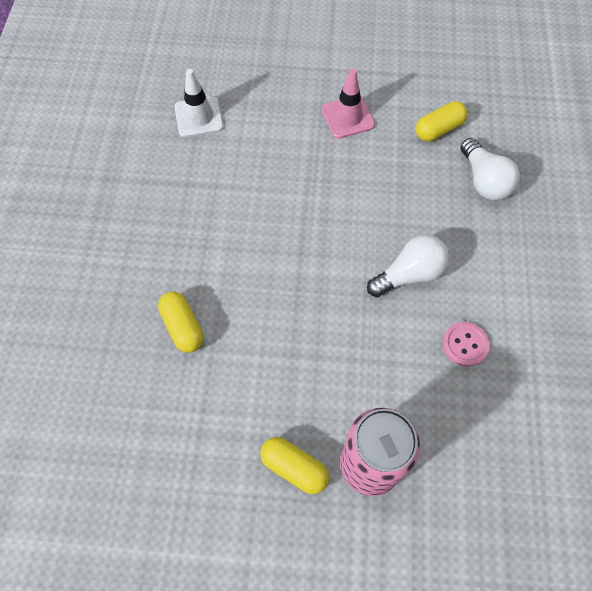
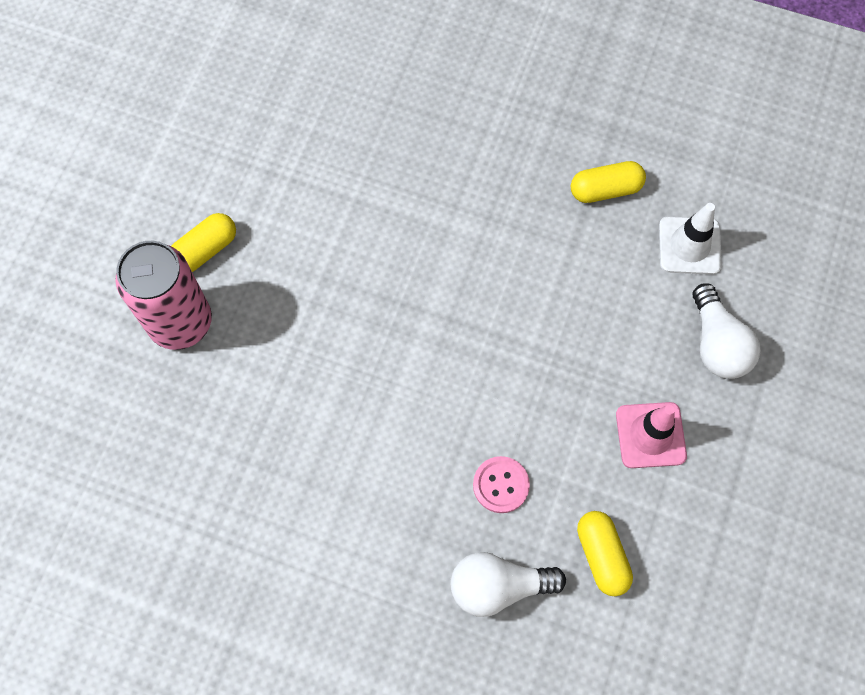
camera: 105 degrees right, 5 degrees up
yellow capsule [158,291,203,353] -> yellow capsule moved to [571,161,646,203]
white light bulb [367,235,449,297] -> white light bulb moved to [693,283,761,379]
pink button [442,322,490,367] -> pink button moved to [473,456,530,513]

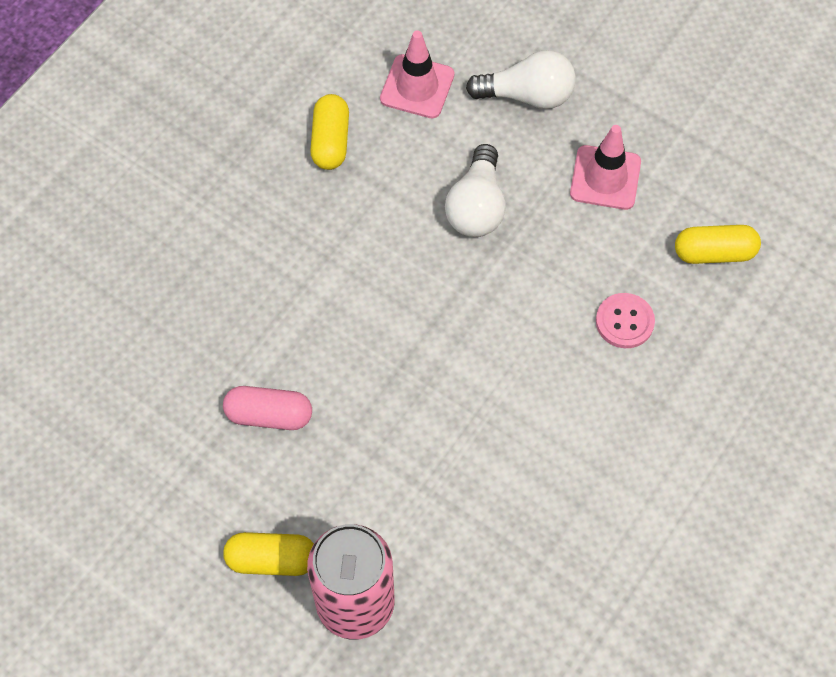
camera: 75 degrees left, 5 degrees down
yellow capsule [171,213,236,272] -> yellow capsule turned 60 degrees counterclockwise [223,532,314,576]
white light bulb [451,552,566,617] -> white light bulb moved to [445,144,506,237]
white traffic cone [659,203,722,275] -> pink traffic cone [380,30,454,118]
none -> pink capsule [223,386,312,430]

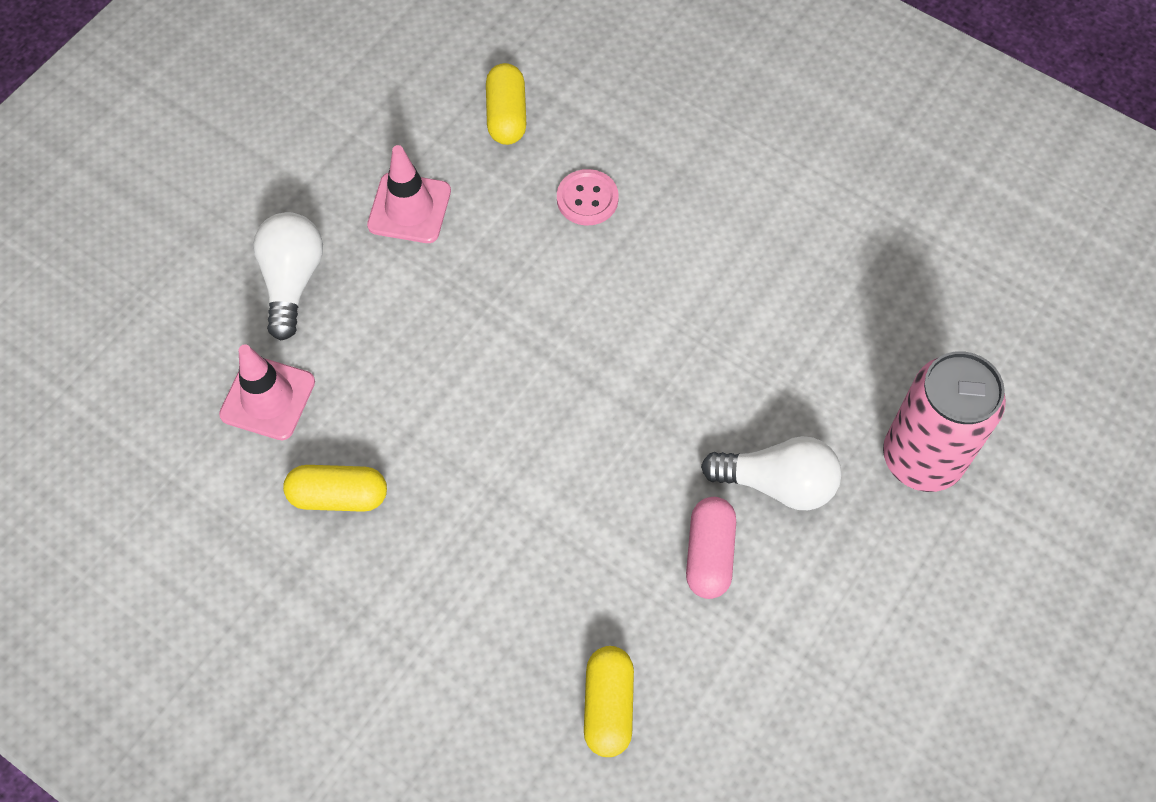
camera: 90 degrees left, 0 degrees up
yellow capsule [223,532,314,576] -> yellow capsule moved to [584,646,634,757]
white light bulb [445,144,506,237] -> white light bulb moved to [701,436,841,510]

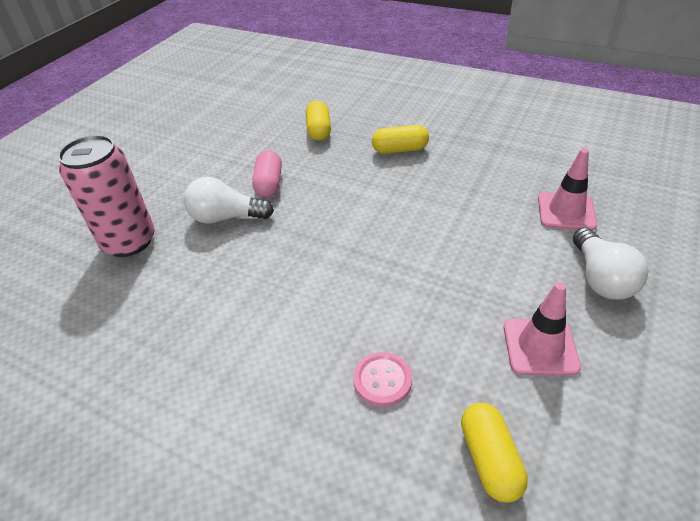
camera: 175 degrees right, 20 degrees down
yellow capsule [283,465,387,512] -> yellow capsule moved to [372,125,429,154]

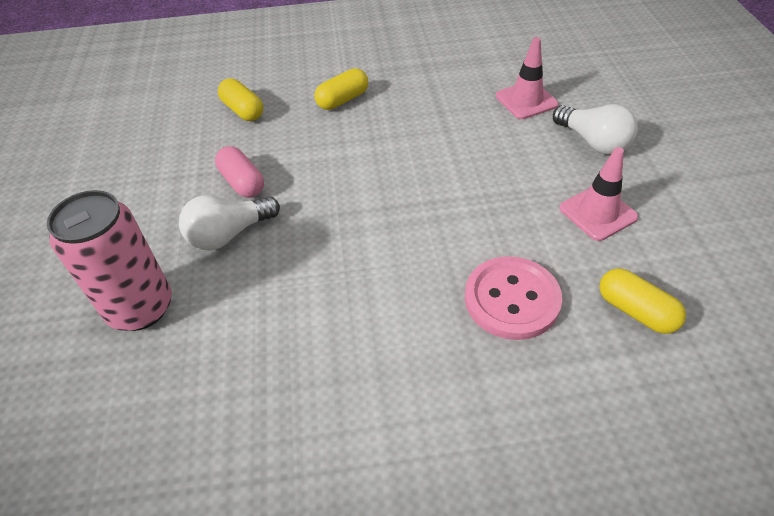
camera: 35 degrees left, 5 degrees up
pink button [353,352,412,407] -> pink button [465,256,562,340], size x1.68

